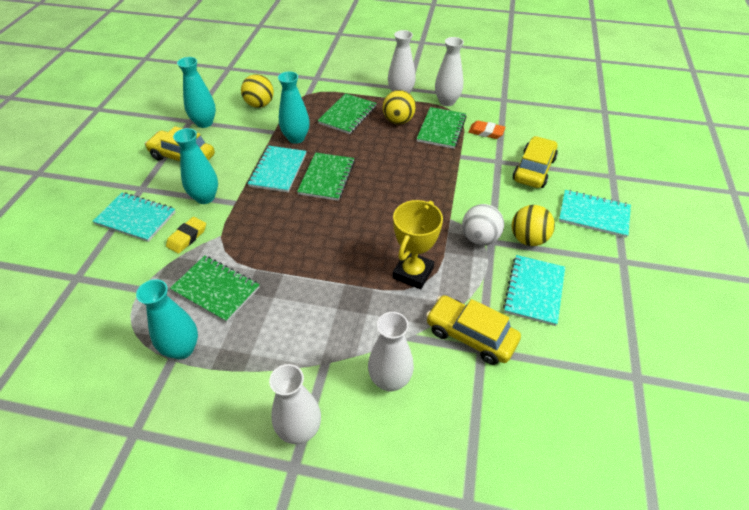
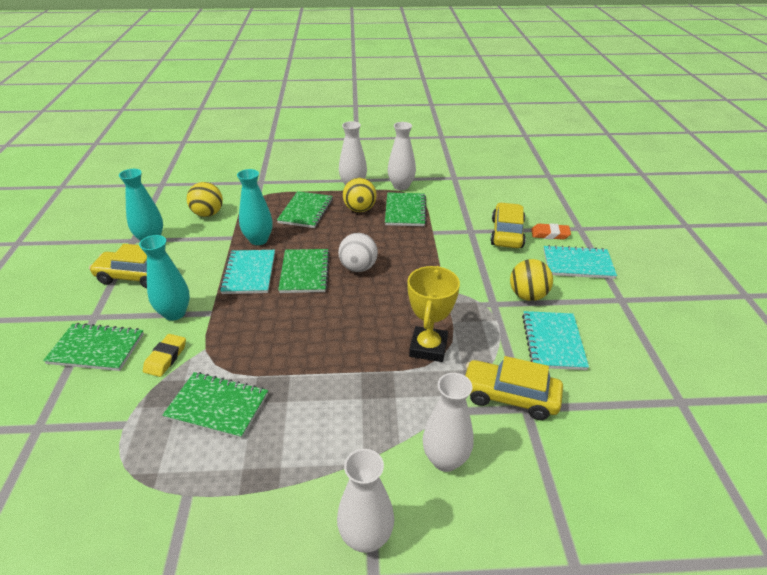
camera: 15 degrees left, 10 degrees down
turquoise notebook [92,193,175,242] -> green notebook [43,323,144,371]
turquoise vase [136,279,198,359] -> none
white ball [462,204,504,245] -> white ball moved to [338,233,378,272]
orange eraser [468,121,506,139] -> orange eraser moved to [531,223,571,240]

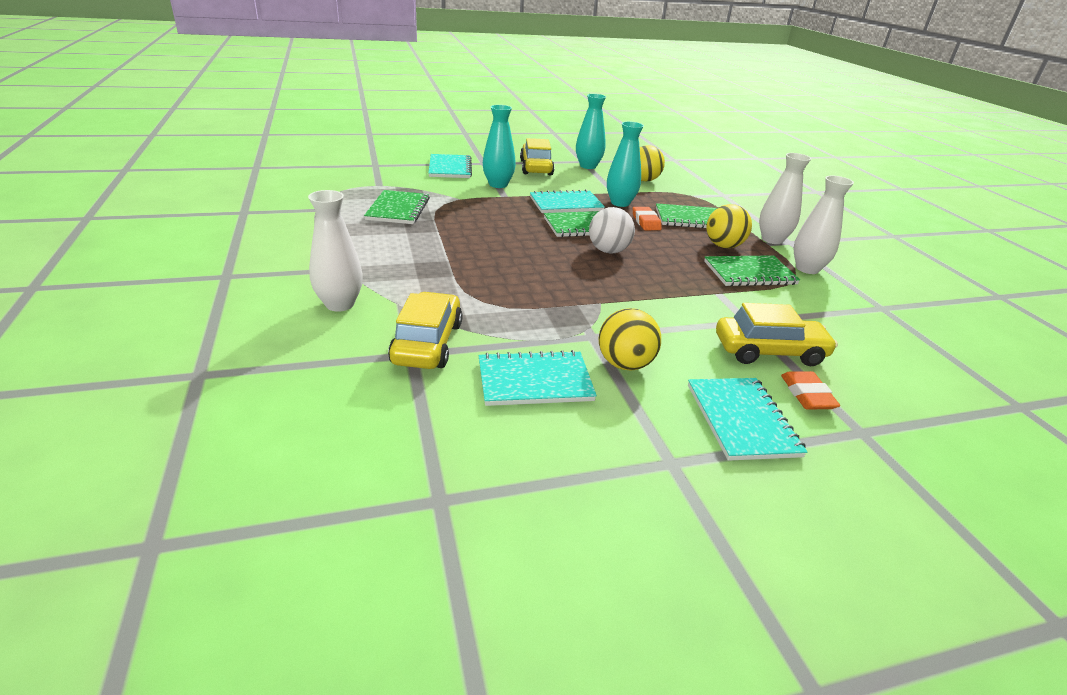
camera: 75 degrees right, 5 degrees down
green notebook [43,323,144,371] -> turquoise notebook [428,154,472,178]
yellow eraser [143,334,186,377] -> none
white vase [337,449,394,553] -> none
yellow trophy [408,266,460,362] -> none
none -> orange eraser [633,207,662,230]

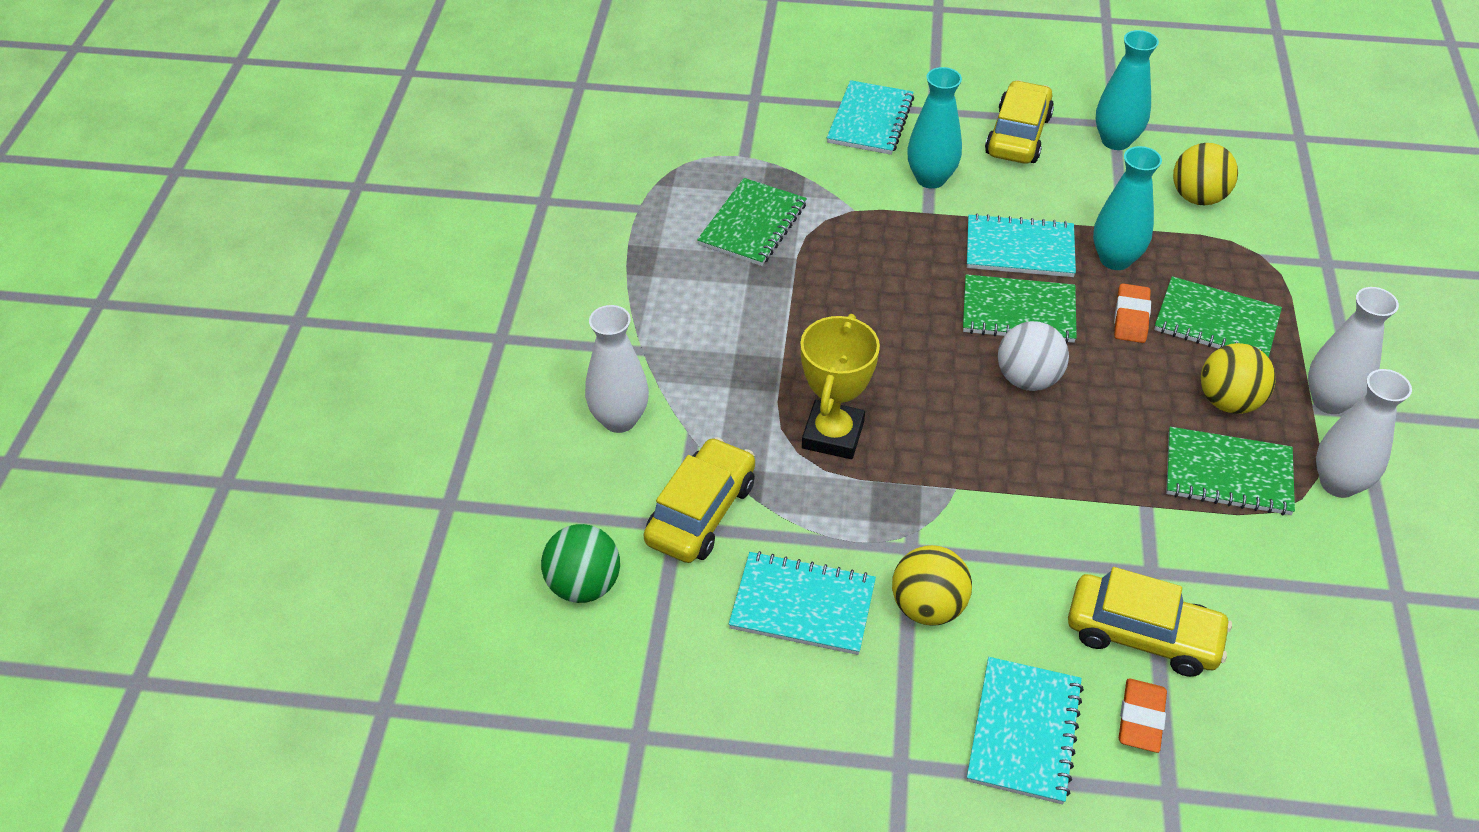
camera: 25 degrees right, 15 degrees up
none -> green ball [541,524,620,603]
none -> yellow trophy [800,314,880,459]

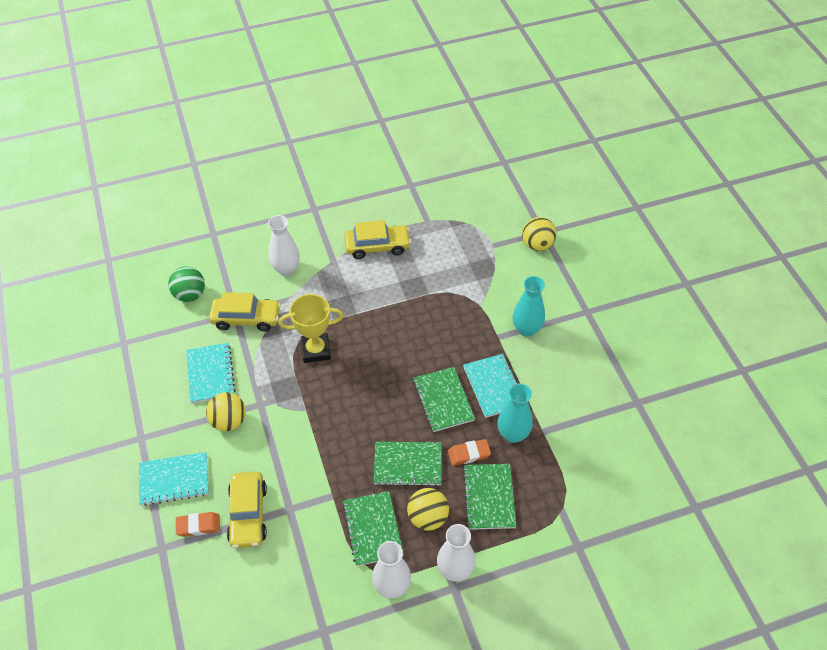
camera: 65 degrees right, 5 degrees up
green notebook [697,178,807,266] -> green notebook moved to [373,442,442,486]
turquoise notebook [827,80,914,155] -> none
yellow car [985,80,1054,164] -> yellow car moved to [344,220,411,259]
white ball [998,321,1069,391] -> none
turquoise vase [1096,30,1159,150] -> none
yellow ball [1173,143,1238,205] -> yellow ball moved to [522,217,557,251]

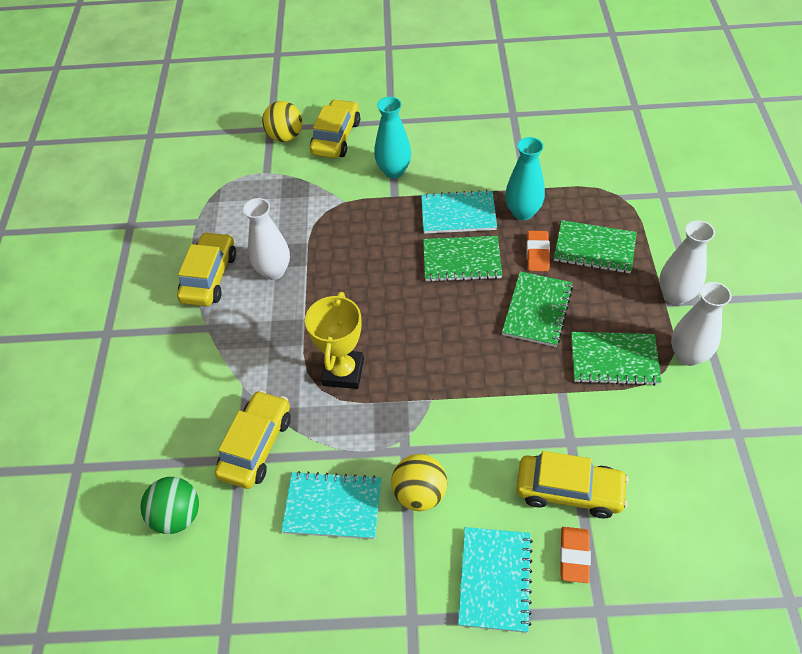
camera: 70 degrees left, 0 degrees up
white vase [268,215,300,276] -> white vase moved to [243,198,290,280]
yellow ball [407,488,449,531] -> none
none -> yellow car [310,99,360,158]

